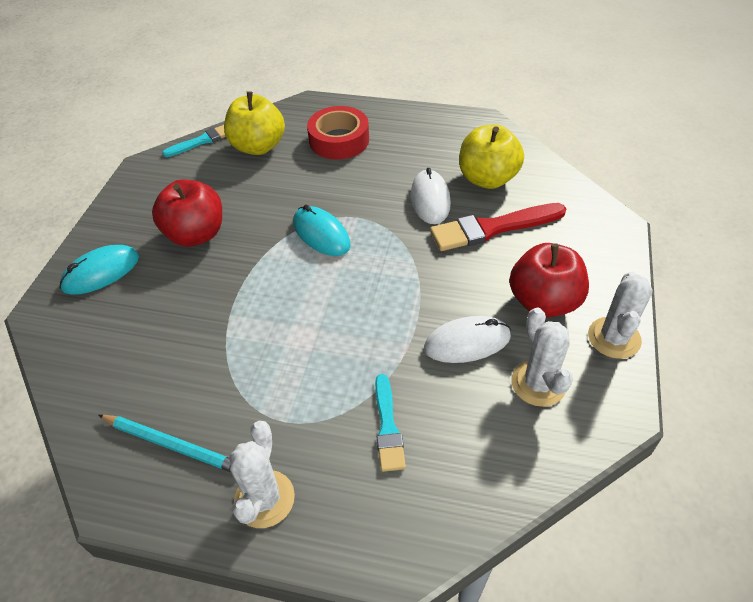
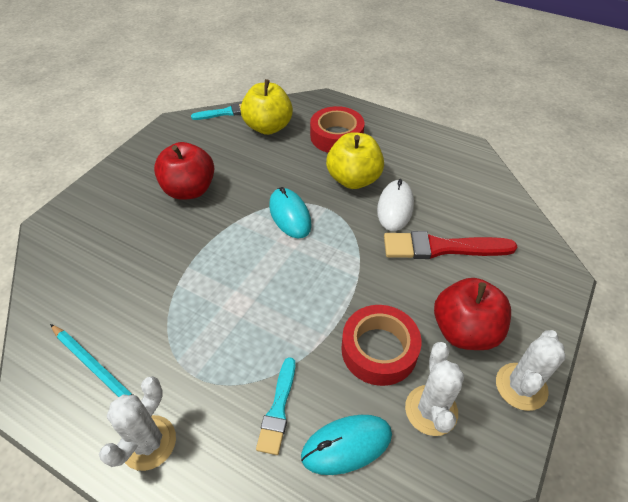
camera: 15 degrees right, 0 degrees up
turquoise mouse [60,245,139,295] -> turquoise mouse moved to [301,415,392,475]
white mouse [424,316,511,363] -> red tape [341,305,421,386]
yellow apple [459,125,524,189] -> yellow apple moved to [326,132,384,189]

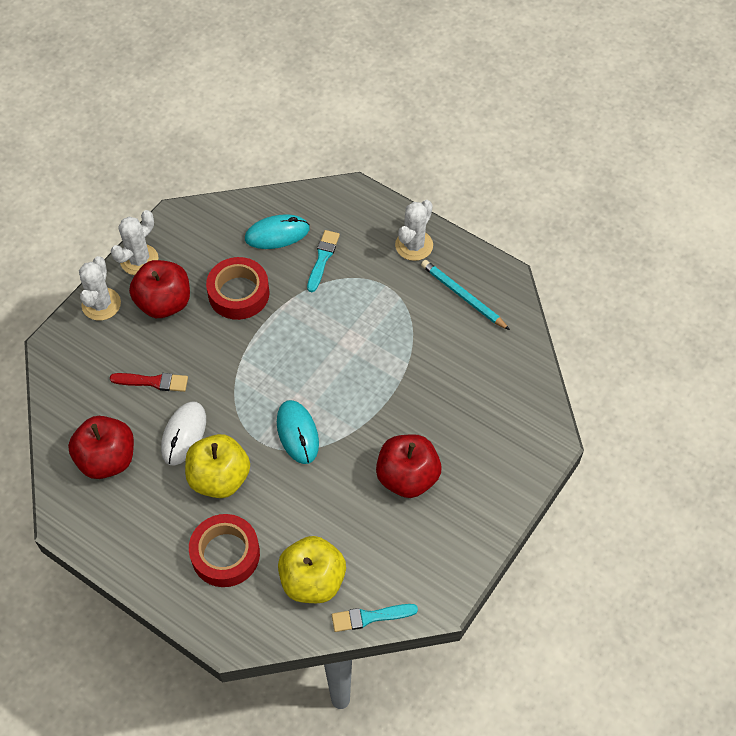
camera: 175 degrees left, 10 degrees up
red brush [384,231,517,259] -> red brush [110,373,188,392], size x0.61
white cactus [405,342,464,436] -> white cactus moved to [79,256,121,321]
none -> red apple [68,416,134,479]

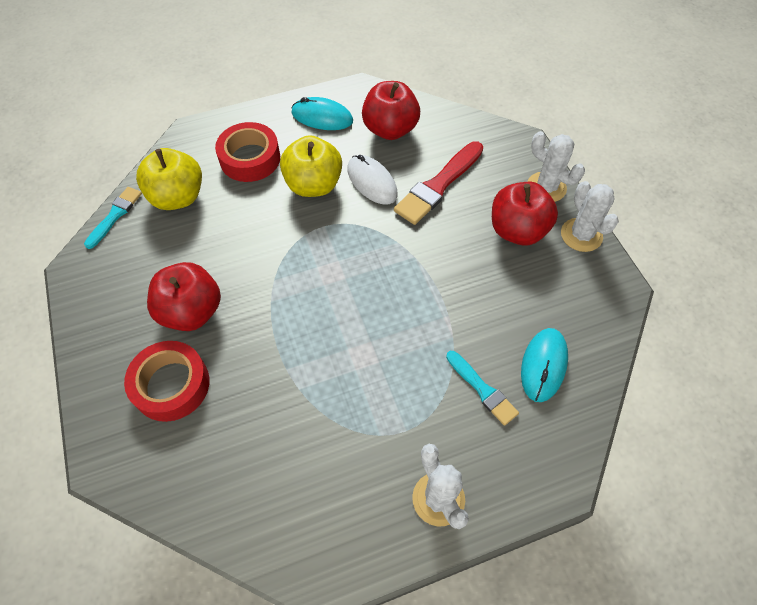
camera: 125 degrees right, 0 degrees up
red brush [110,373,188,392] -> red brush [394,141,483,225], size x1.65
red tape [206,257,270,320] -> red tape moved to [124,341,209,422]
turquoise mouse [277,400,319,464] -> turquoise mouse moved to [291,97,353,130]
turquoise pencil [421,260,510,330] -> none

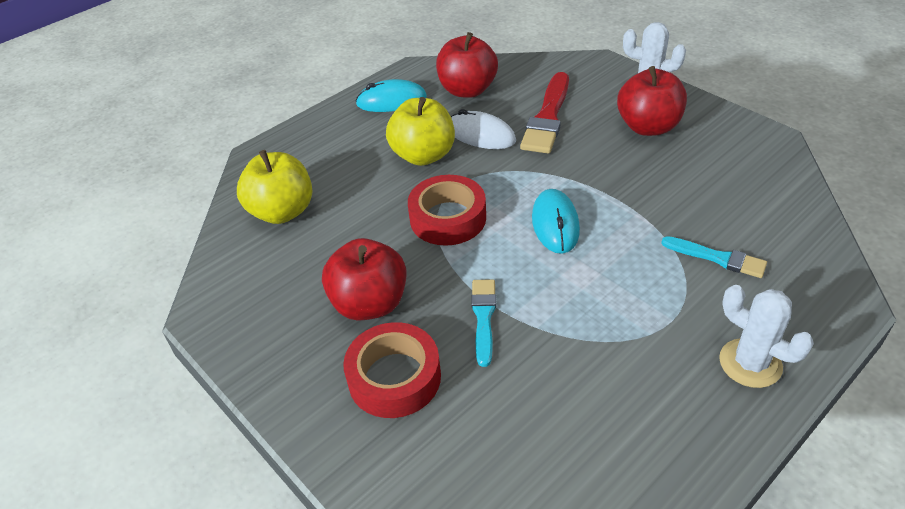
camera: 20 degrees left, 15 degrees down
turquoise brush [84,187,142,249] -> turquoise brush moved to [471,279,496,367]
red tape [215,122,280,182] -> red tape moved to [408,175,486,246]
turquoise mouse [521,328,568,402] -> turquoise mouse moved to [532,189,580,254]
white cactus [561,181,619,252] -> none

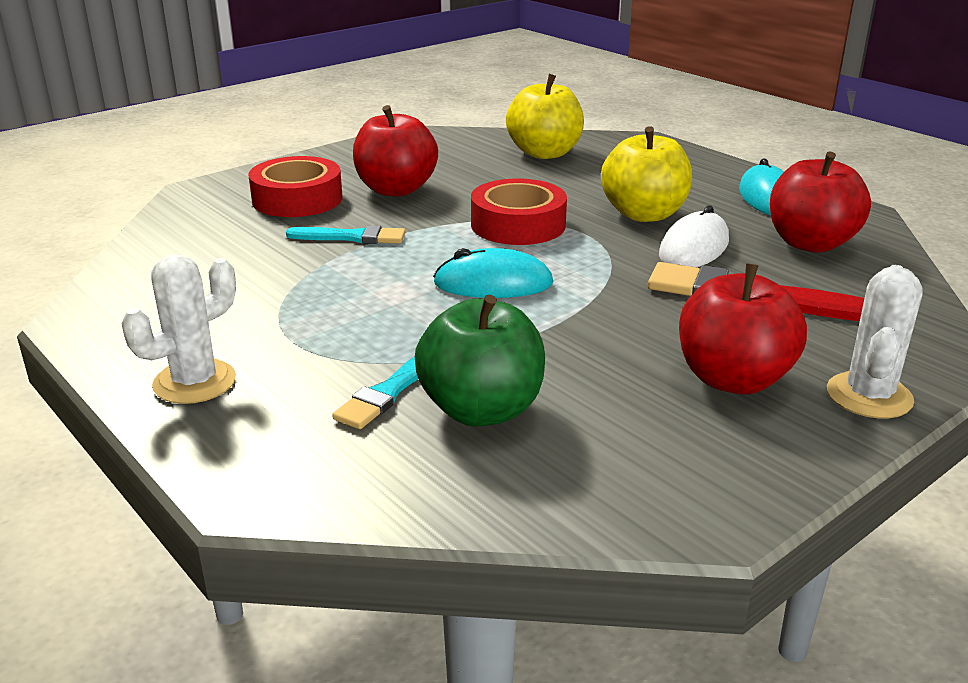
camera: 90 degrees right, 15 degrees down
none -> green apple [415,295,545,426]

